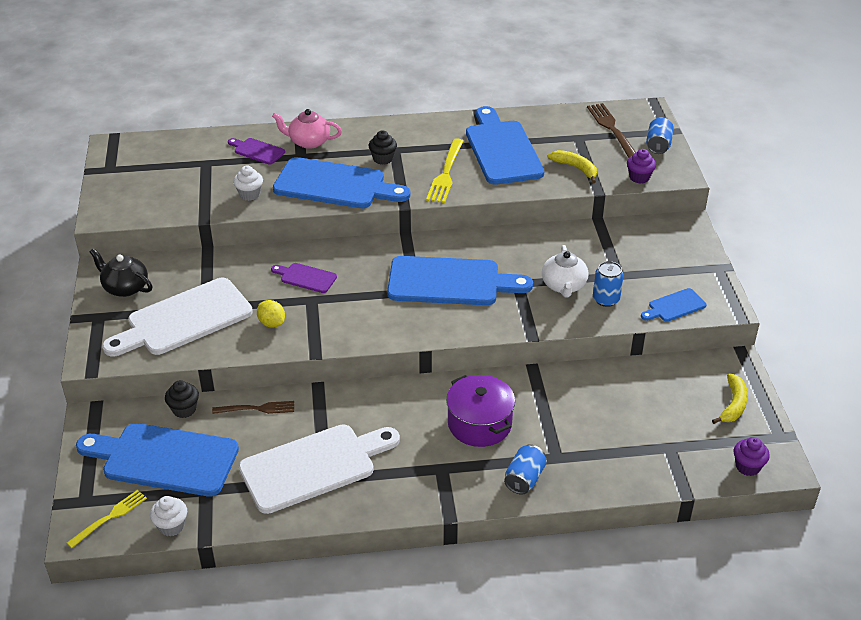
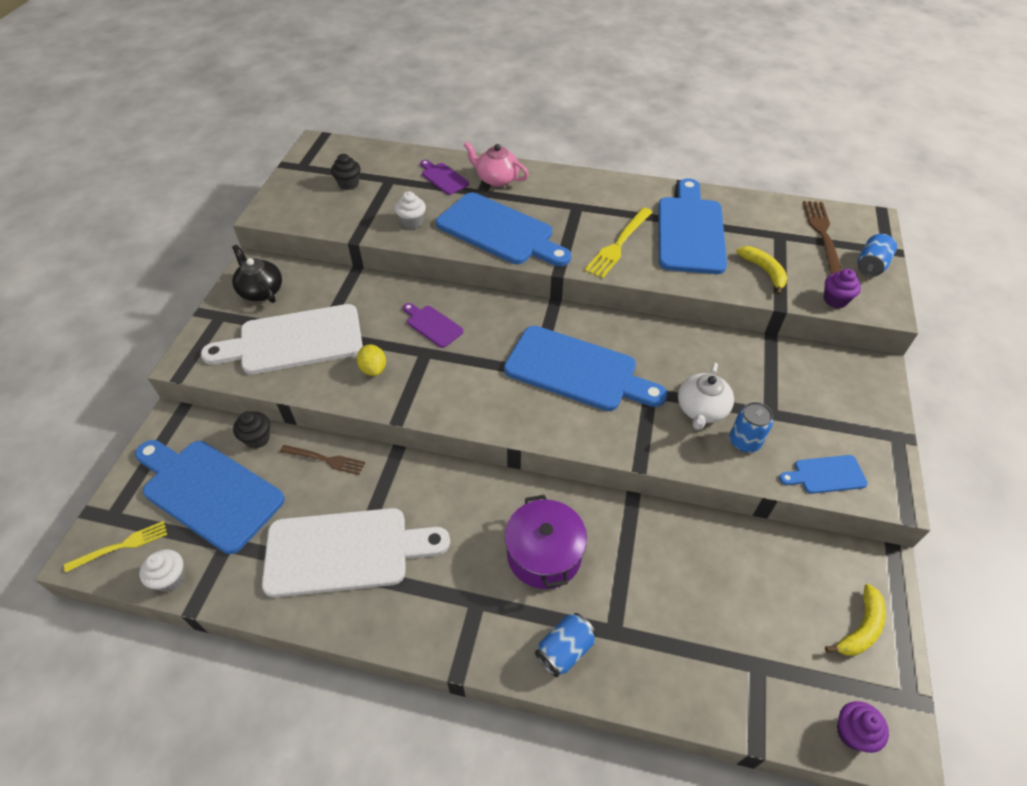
camera: 20 degrees right, 10 degrees up
black cupcake [369,130,397,165] -> black cupcake moved to [331,154,360,190]

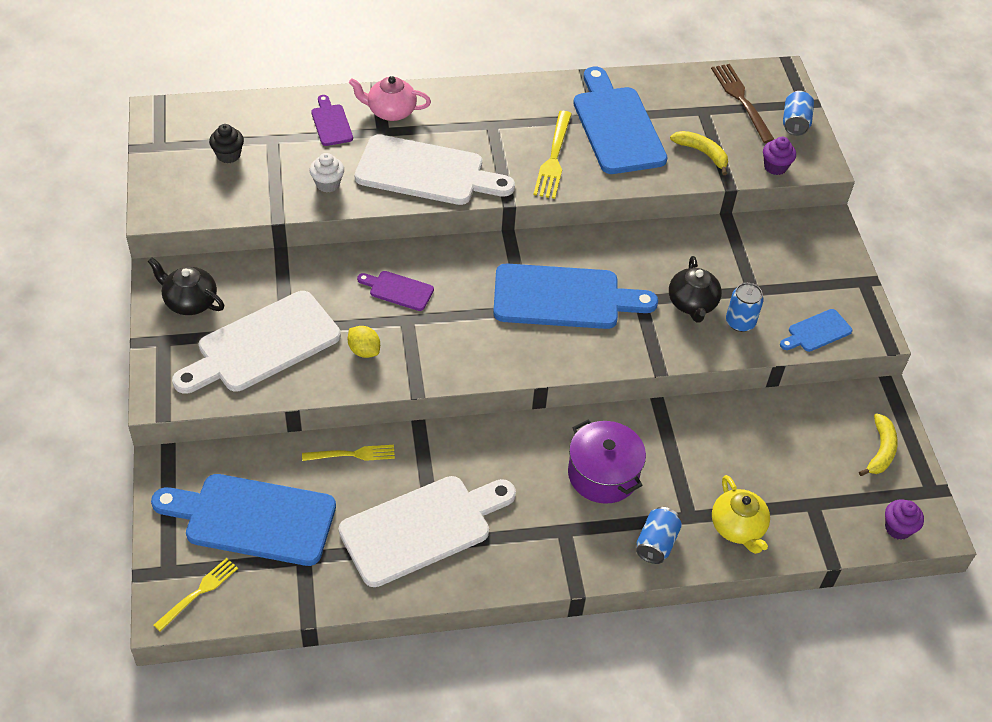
camera: 25 degrees left, 0 degrees up
white cupcake [140,549,185,592] -> none
black cupcake [233,411,270,449] -> none
brown fork [280,445,365,475] -> yellow fork [302,445,395,461]
purple cutting board [420,160,469,195] -> purple cutting board turned 45 degrees clockwise [311,95,353,146]
blue cutting board [436,193,571,266] -> white cutting board [355,134,515,205]
white teapot [678,363,734,430] -> black teapot [669,256,722,323]
none -> yellow teapot [712,475,770,554]

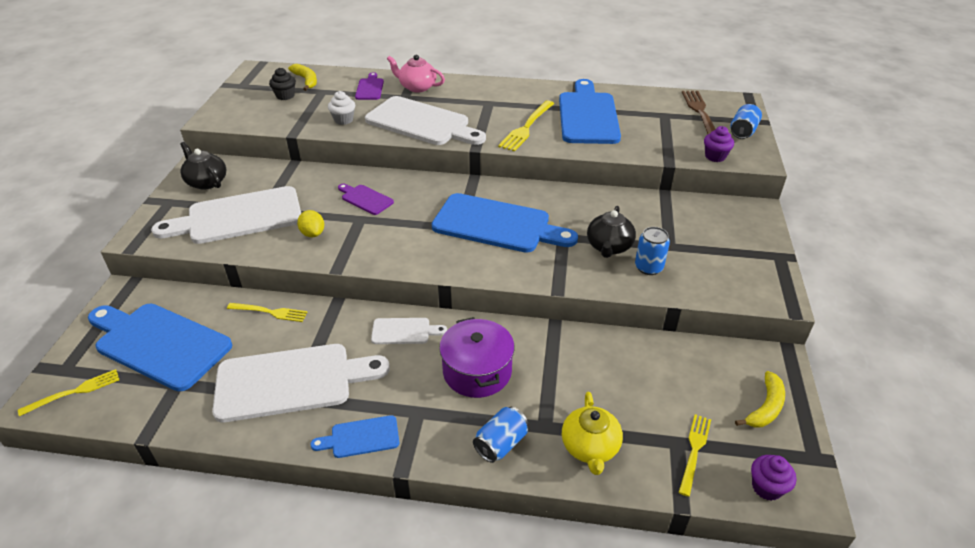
camera: 20 degrees right, 10 degrees down
yellow banana [670,131,728,175] -> yellow banana moved to [288,64,317,91]
blue cutting board [780,309,852,352] -> blue cutting board moved to [310,415,399,458]
none -> white cutting board [371,318,447,344]
none -> yellow fork [678,414,711,497]

